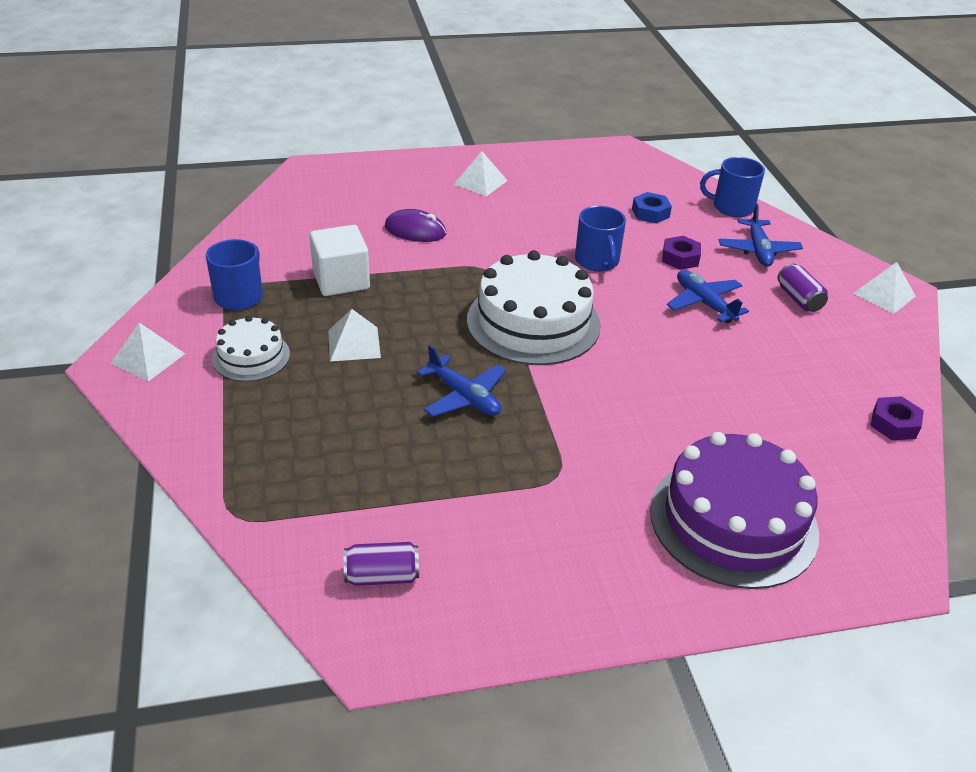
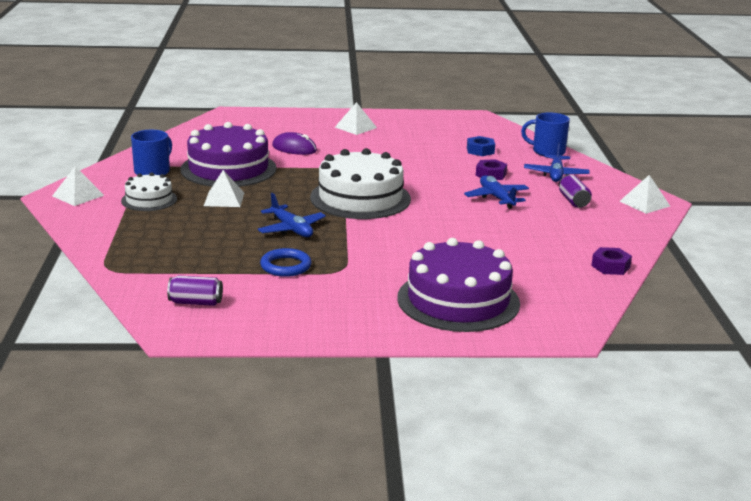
camera: 10 degrees right, 15 degrees down
white cube [309,225,370,296] -> purple cake [180,122,277,187]
blue mug [575,206,626,272] -> none
none -> blue ring [260,248,311,277]

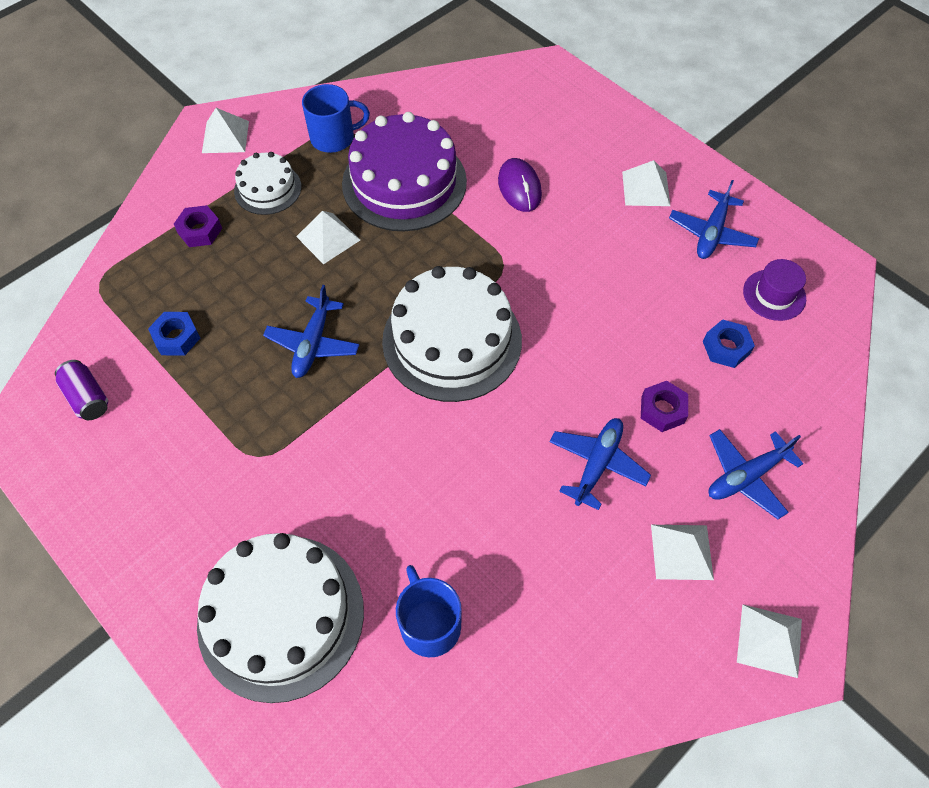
camera: 50 degrees right, 35 degrees up
blue ring [260,248,311,277] -> none
purple cake [397,238,520,332] -> white cake [197,533,364,703]
blue mug [521,112,570,156] -> blue mug moved to [396,565,462,657]
purple can [559,175,592,208] -> white pyramid [651,525,714,580]
purple nut [591,247,632,275] -> purple nut moved to [174,205,222,247]
none -> blue nut [148,312,200,356]
none -> blue plane [669,180,759,259]
none -> purple hat [743,259,806,321]

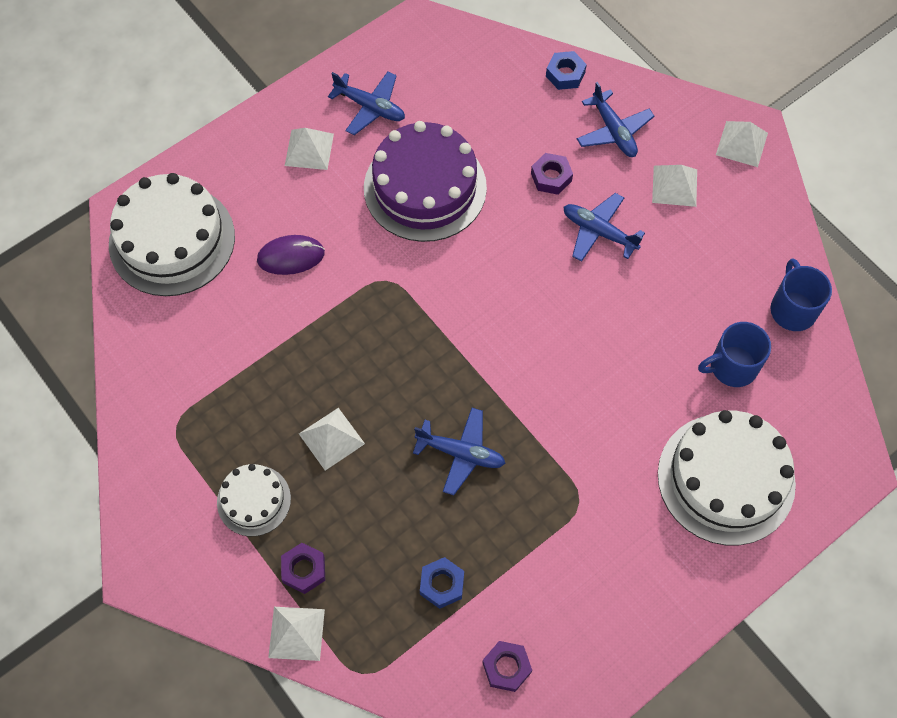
camera: 85 degrees left, 5 degrees up
purple can [55,360,108,420] -> purple nut [482,641,532,692]
white pyramid [202,108,249,153] -> white pyramid moved to [268,607,325,661]
blue mug [302,84,370,153] -> blue mug moved to [770,259,832,331]
purple cake [342,112,467,231] -> purple cake moved to [364,121,487,242]
white cake [382,266,522,402] -> white cake moved to [109,173,235,296]
blue nut [703,319,755,368] -> blue nut moved to [546,51,587,90]
purple hat [743,259,806,321] -> none

